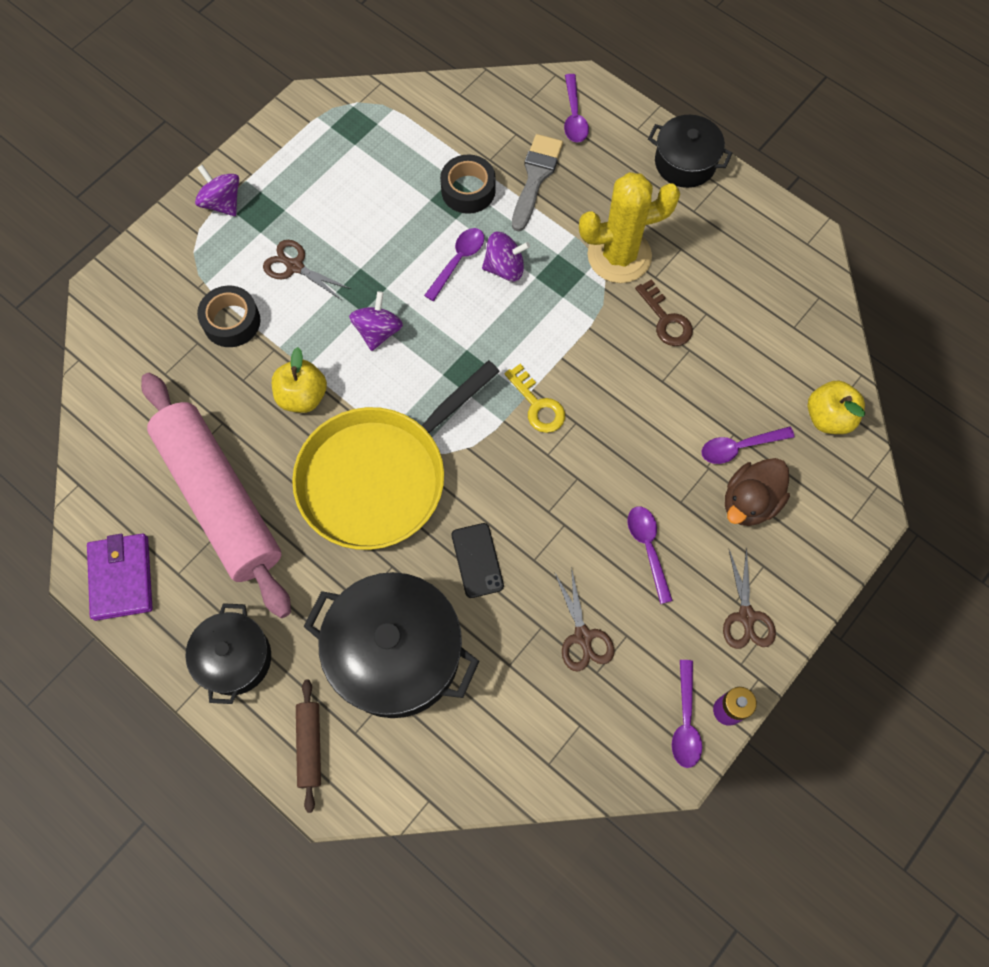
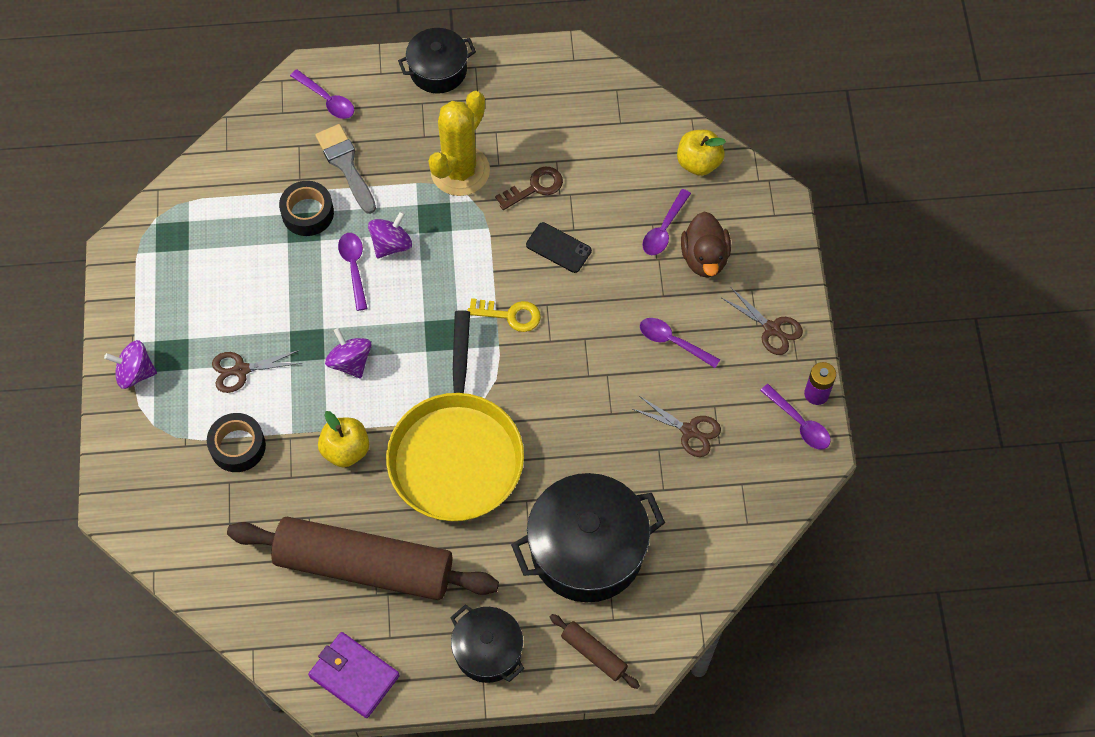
camera: 45 degrees left, 5 degrees down
pink rolling pin [141,373,291,618] -> brown rolling pin [227,517,499,600]
black phone [452,523,504,598] -> black phone moved to [526,222,592,273]
brown key [635,279,693,346] -> brown key turned 45 degrees counterclockwise [495,166,563,210]

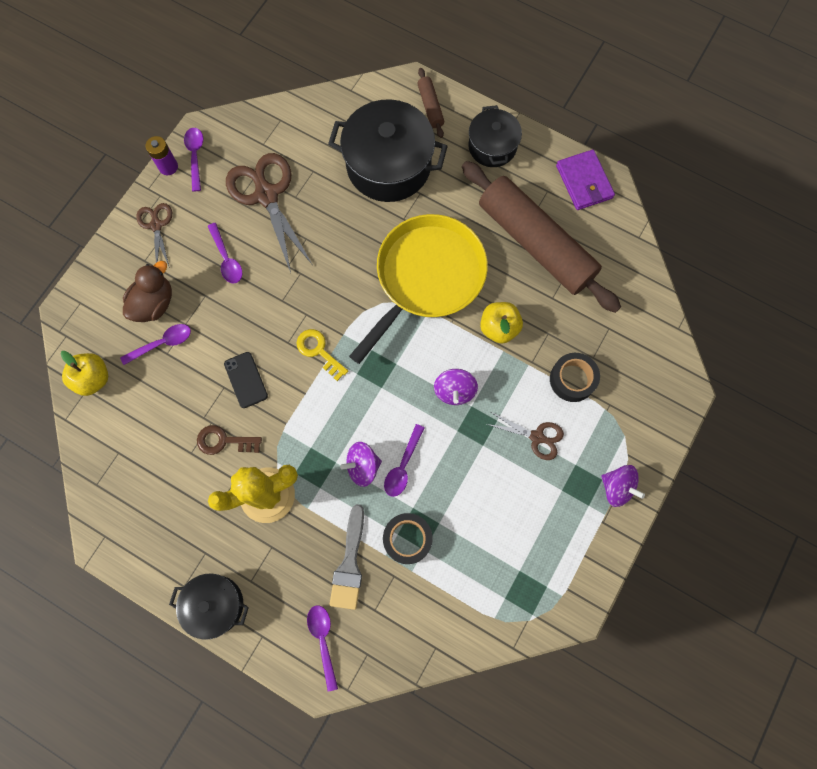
camera: 145 degrees left, 10 degrees up
brown scissors [633,396,721,457] -> brown scissors [226,153,312,273], size x1.88

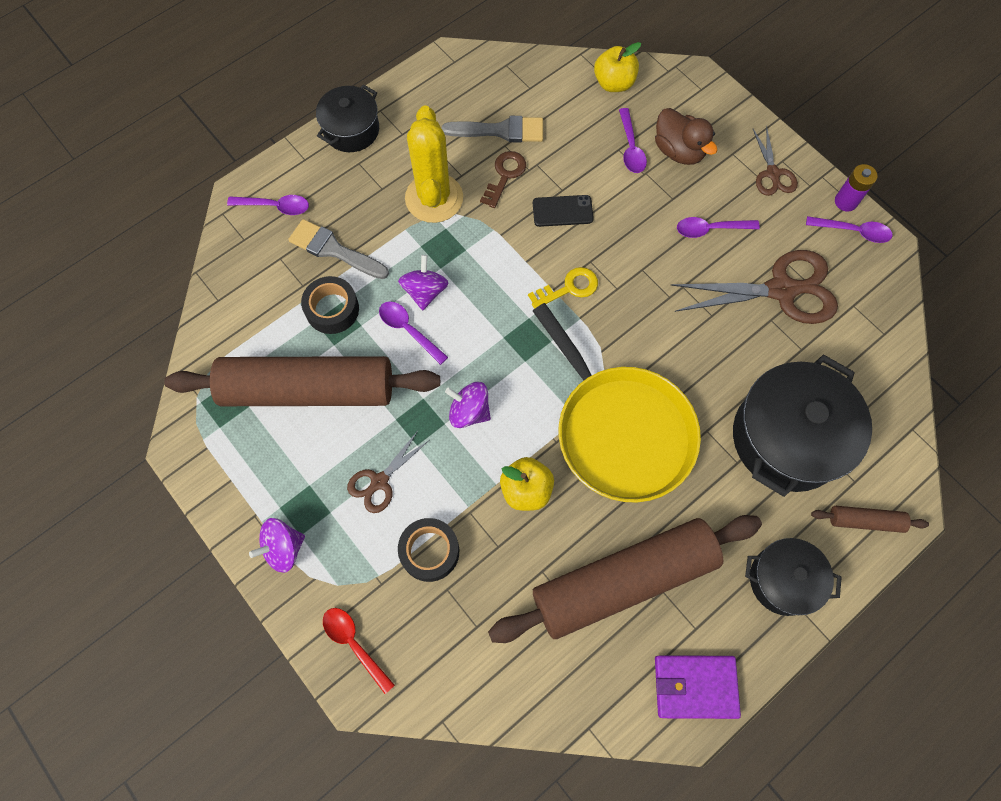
camera: 110 degrees right, 5 degrees down
brown scissors [136,203,172,268] -> brown scissors turned 75 degrees clockwise [753,126,798,196]
none -> brown rolling pin [164,356,440,406]
none -> red spoon [323,608,395,694]
none -> grey brush [442,116,543,142]

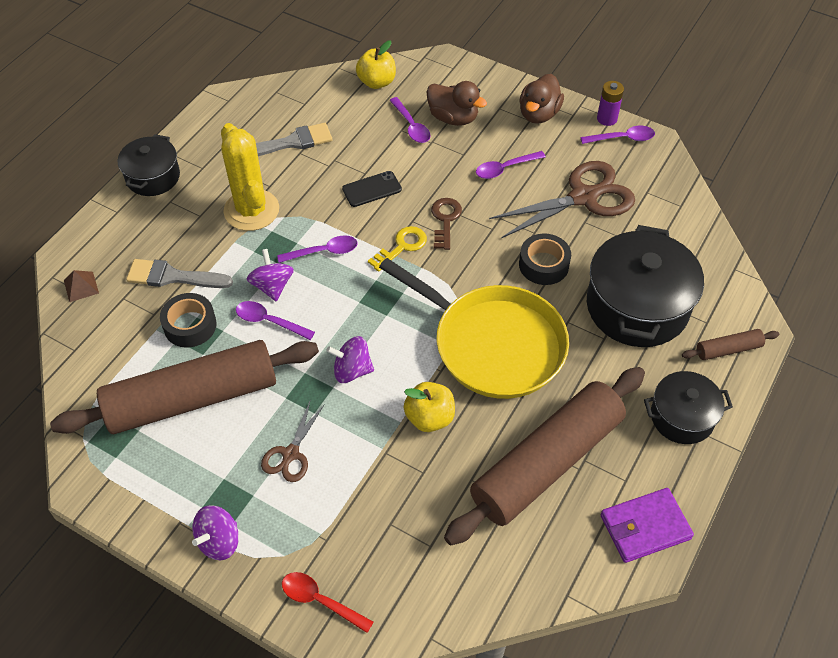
camera: 20 degrees left, 15 degrees down
purple spoon [227,195,309,215] -> purple spoon moved to [277,235,357,263]
black tape [398,518,459,582] -> black tape moved to [519,234,571,285]
brown key [480,151,526,208] -> brown key moved to [431,198,462,250]
brown scissors [753,126,798,196] -> brown duck [519,74,564,124]
none -> brown pyramid [64,270,99,302]

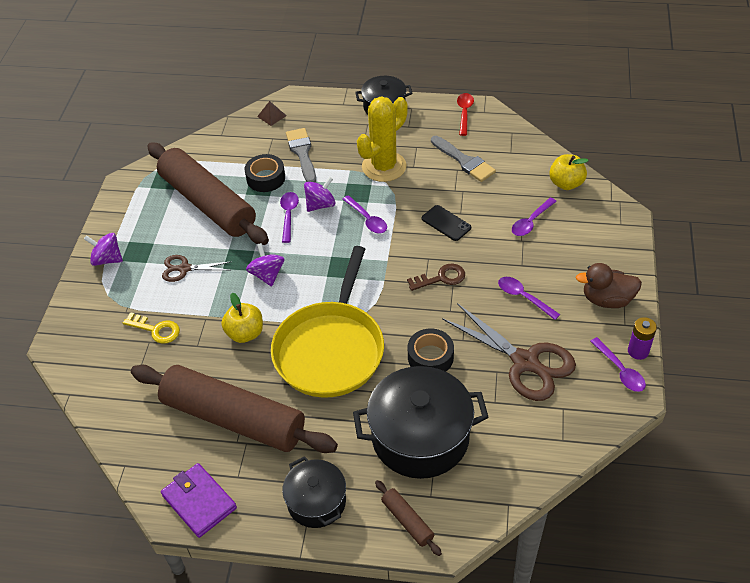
camera: 70 degrees right, 5 degrees down
red spoon [282,572,373,633] -> red spoon moved to [457,93,474,136]
yellow key [368,226,427,272] -> yellow key moved to [123,312,180,344]
brown duck [426,81,487,126] -> none

